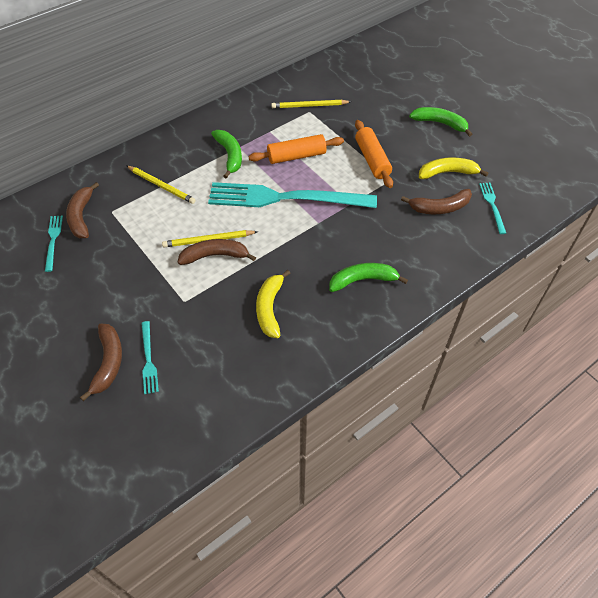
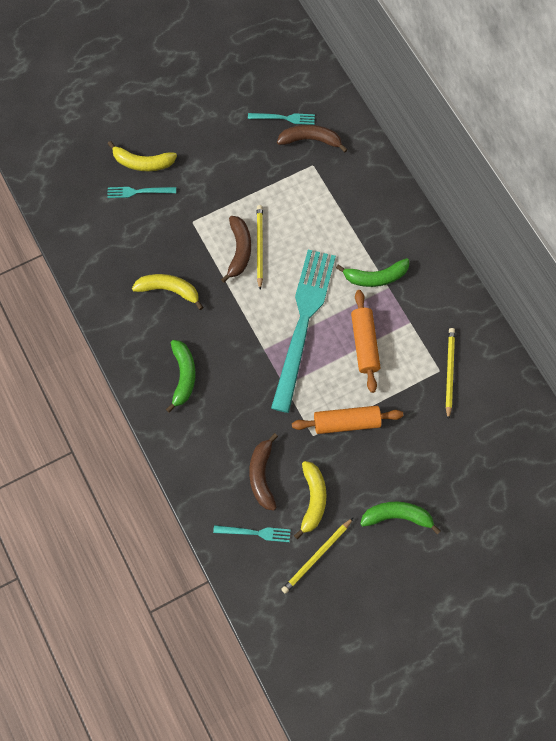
camera: 100 degrees right, 15 degrees up
brown banana [80,324,122,401] -> yellow banana [108,141,177,171]
yellow pencil [126,165,196,204] -> yellow pencil moved to [281,518,353,594]
green banana [409,107,473,137] -> green banana turned 120 degrees counterclockwise [360,502,441,535]

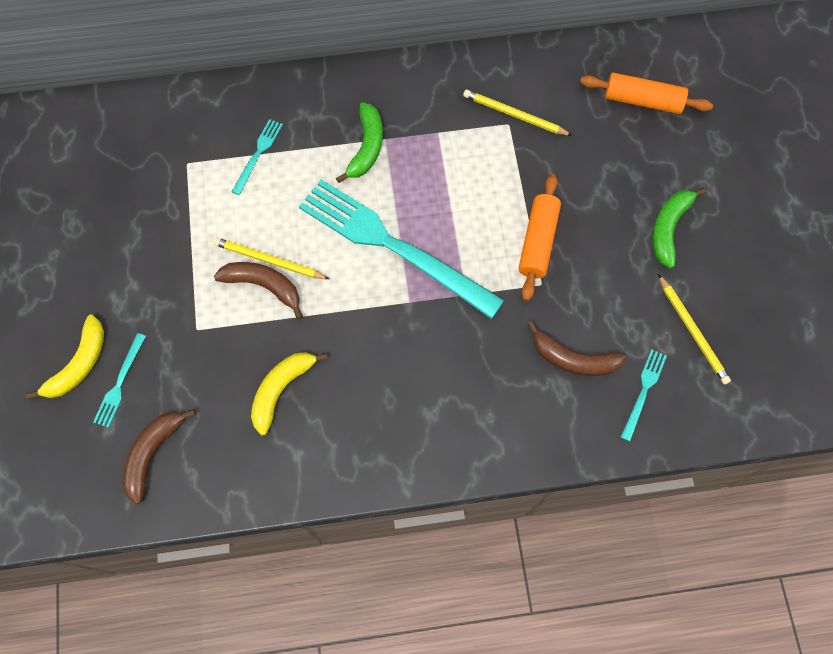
camera: 70 degrees left, 0 degrees up
green banana [166,340,196,413] -> none
turquoise fork [248,113,315,125] -> turquoise fork moved to [232,119,283,195]
brown banana [277,125,348,152] -> brown banana moved to [122,409,196,504]
yellow banana [294,461,326,539] -> none
orange rolling pin [351,290,381,393] -> orange rolling pin moved to [580,73,713,114]

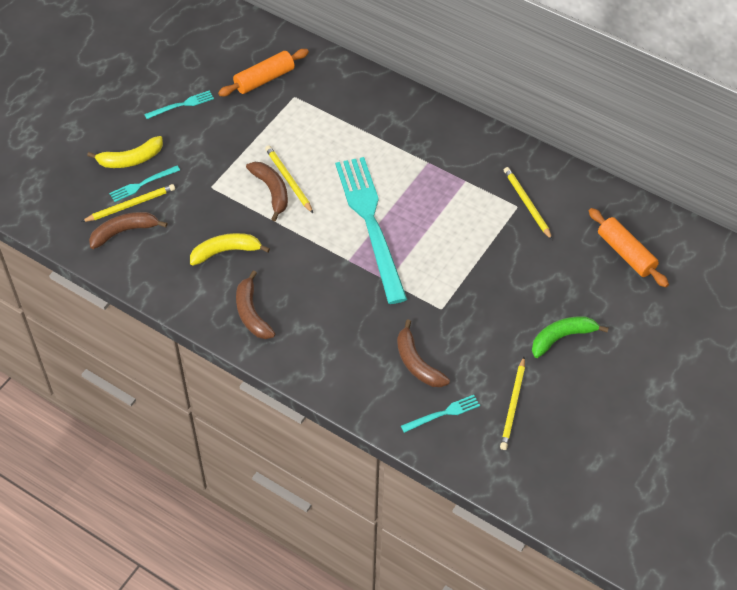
camera: 40 degrees right, 15 degrees down
turquoise fork [232,119,283,195] -> turquoise fork moved to [144,90,214,119]
green banana [336,102,383,183] -> none
orange rolling pin [519,174,561,301] -> orange rolling pin moved to [218,49,309,96]
none -> yellow pencil [81,184,175,222]
none -> brown banana [236,270,275,339]

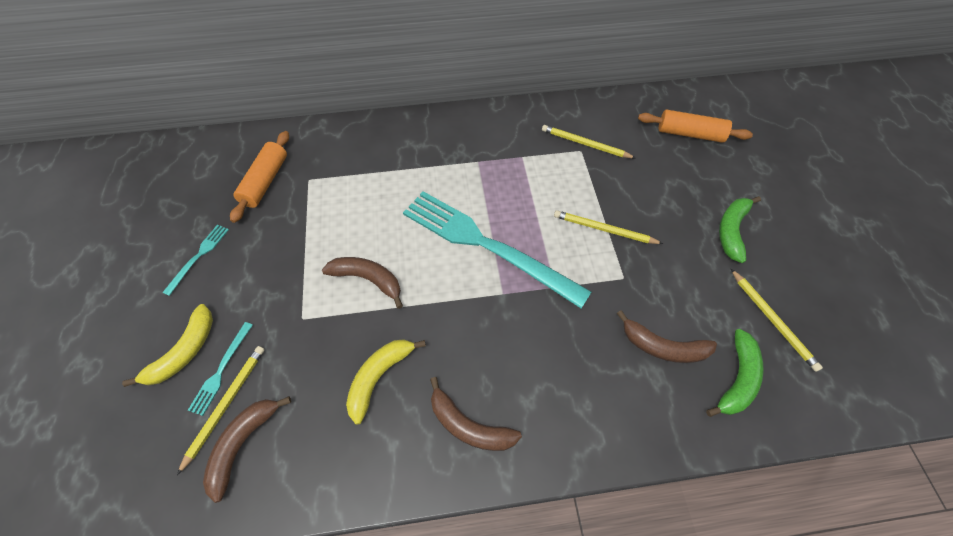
camera: 40 degrees left, 5 degrees up
yellow pencil [265,145,313,213] -> yellow pencil moved to [554,210,663,244]
turquoise fork [401,395,480,433] -> green banana [706,329,764,417]

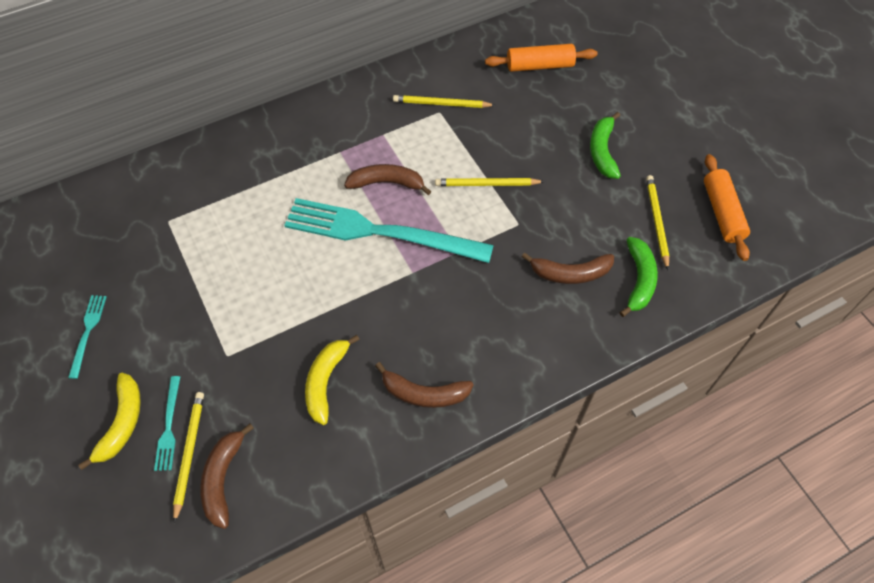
camera: 20 degrees left, 0 degrees up
orange rolling pin [230,131,289,223] -> orange rolling pin moved to [704,154,750,261]
brown banana [322,257,403,309] -> brown banana moved to [344,164,432,195]
yellow pencil [731,269,823,372] -> yellow pencil turned 135 degrees counterclockwise [646,175,670,270]

